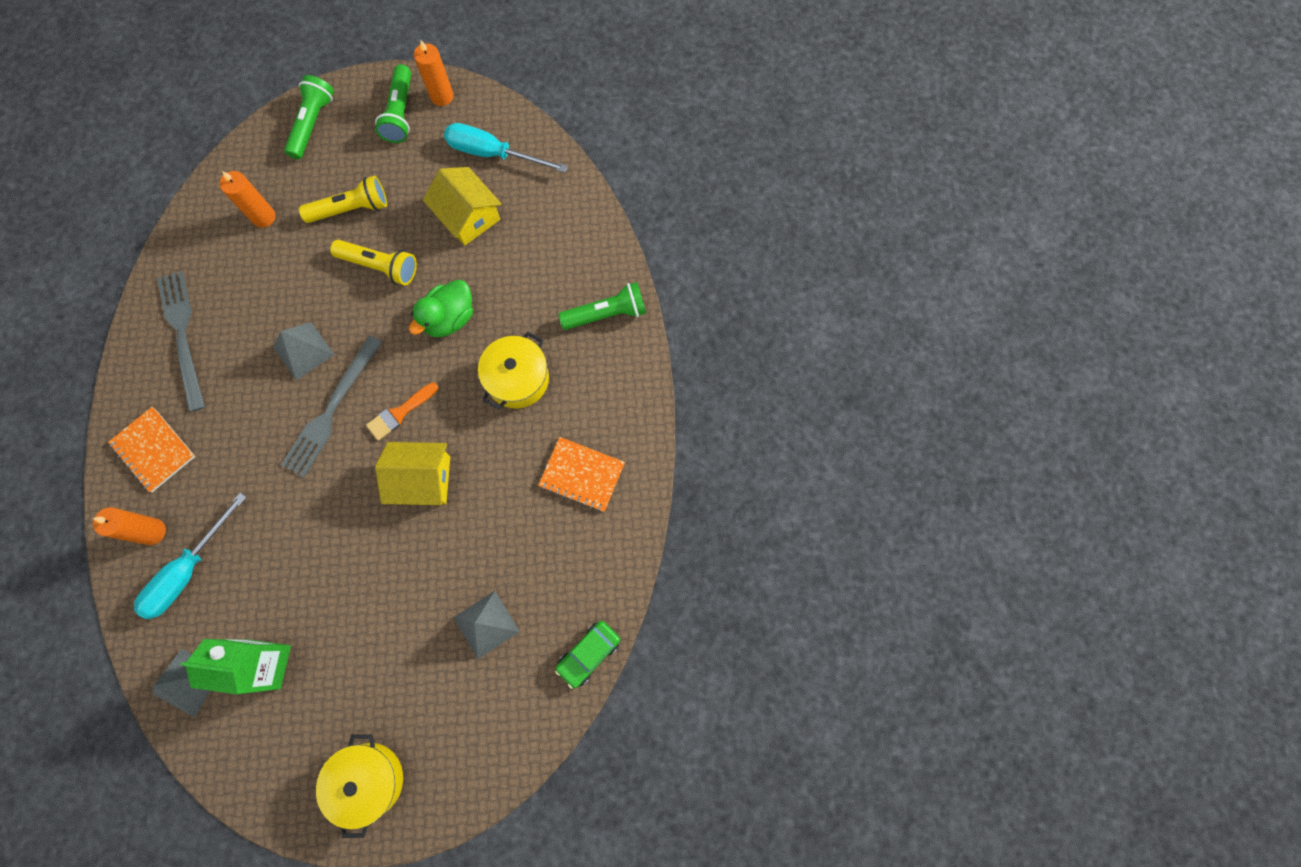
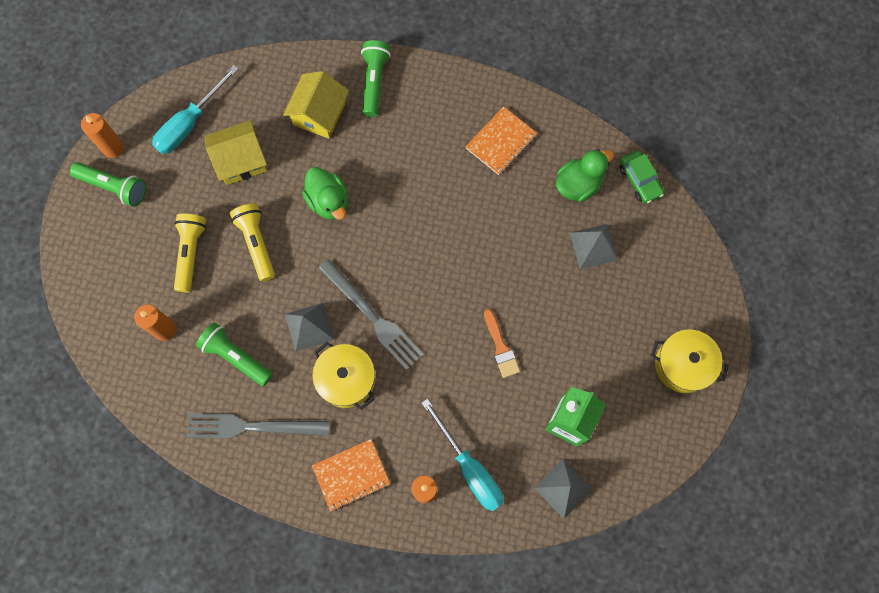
camera: 70 degrees left, 0 degrees up
green flashlight [284,75,334,159] -> green flashlight moved to [196,322,273,386]
yellow flashlight [330,240,417,285] -> yellow flashlight turned 60 degrees counterclockwise [230,204,275,282]
orange brush [366,382,438,441] -> orange brush moved to [484,309,520,378]
yellow house [375,442,450,505] -> yellow house moved to [283,71,349,139]
yellow pot [478,332,549,409] -> yellow pot moved to [312,342,375,410]
none -> green duck [556,149,614,202]

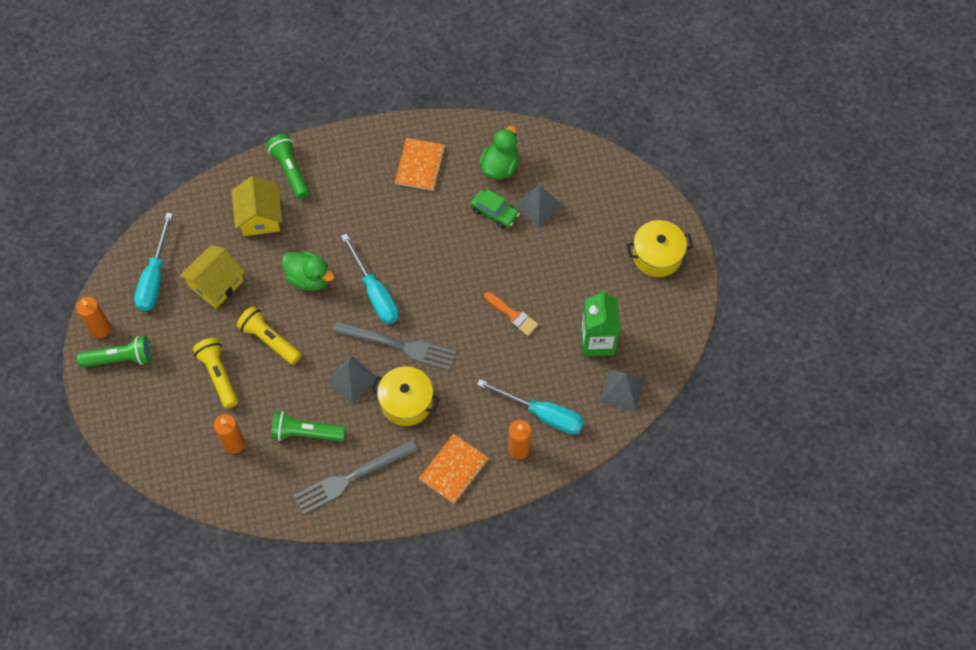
camera: 30 degrees left, 10 degrees down
green car [619,150,664,204] -> green car moved to [471,189,520,229]
none -> turquoise screwdriver [341,233,399,324]

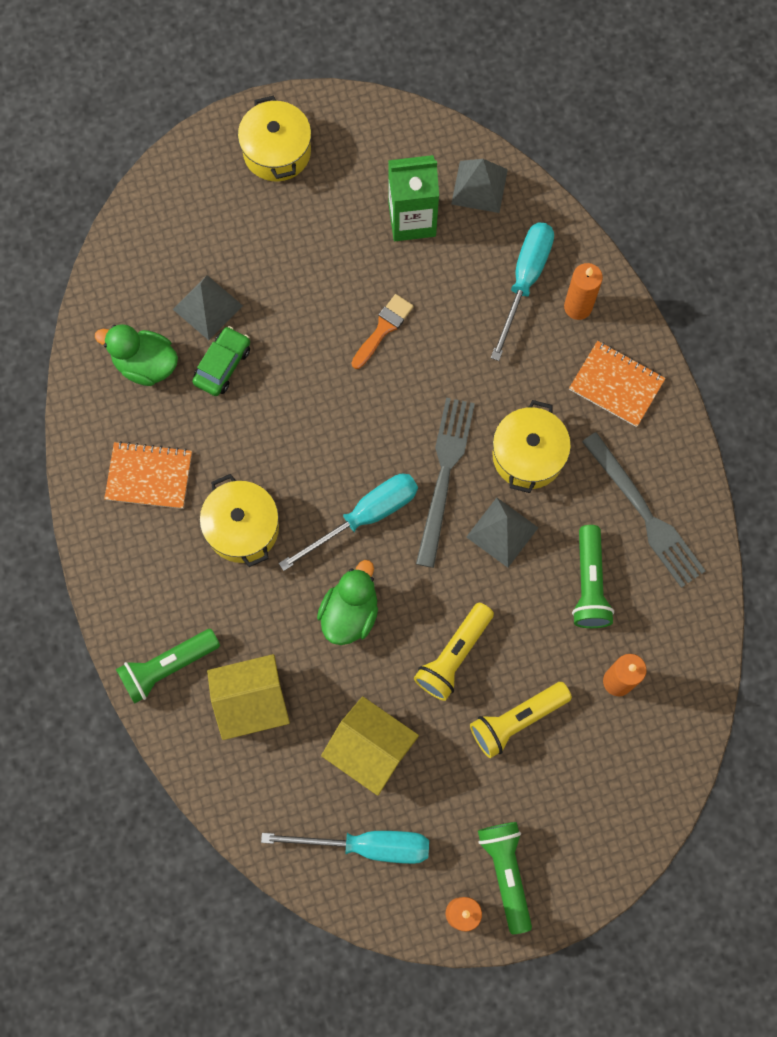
camera: 95 degrees left, 10 degrees up
none -> yellow pot [200,474,279,567]

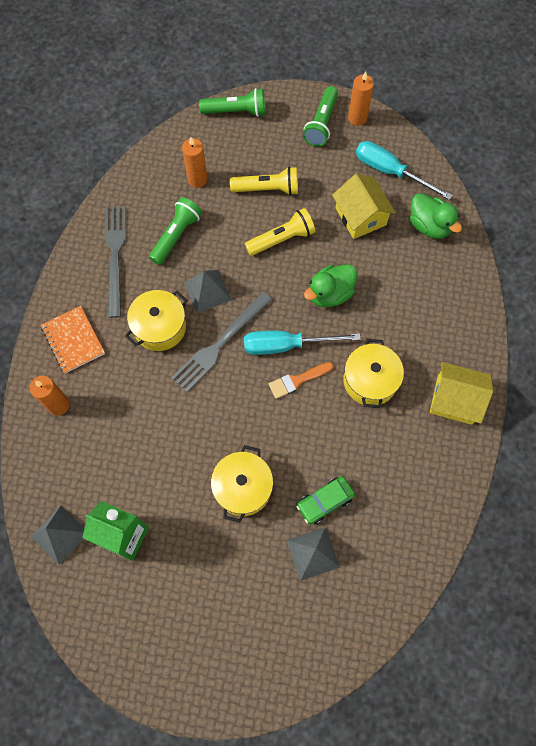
camera: 150 degrees left, 5 degrees down
green duck [95,324,178,386] -> green duck moved to [410,193,462,239]
orange notebook [104,441,192,509] -> none
green flashlight [116,629,220,704] -> green flashlight moved to [199,88,265,117]
yellow house [207,654,290,740] -> yellow house moved to [430,362,493,425]
yellow pot [238,96,311,181] -> yellow pot moved to [211,445,273,523]
orange brush [351,294,414,369] -> orange brush moved to [269,362,333,399]
turquoise screwdriver [491,222,554,361] -> none

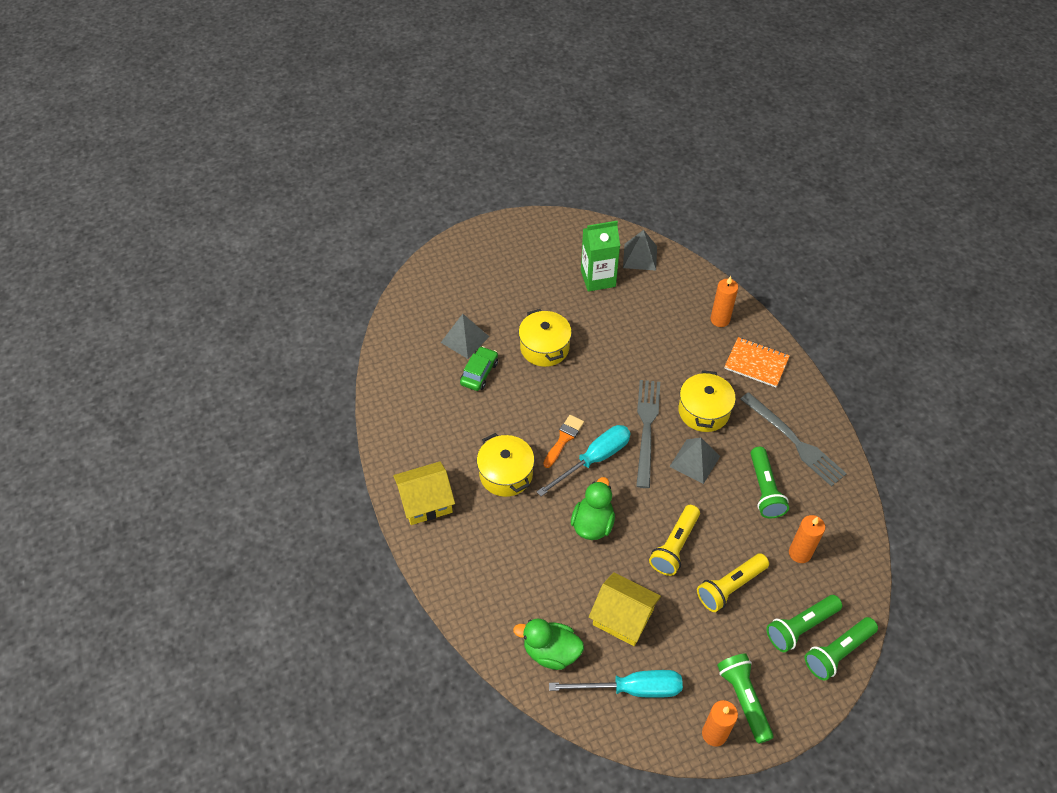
camera: 145 degrees right, 15 degrees down
none -> green flashlight [766,595,842,652]

